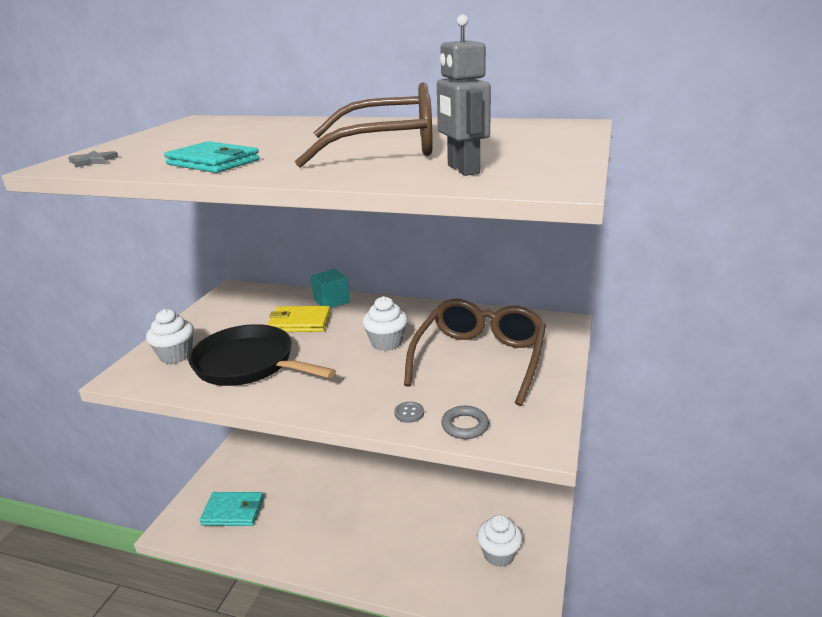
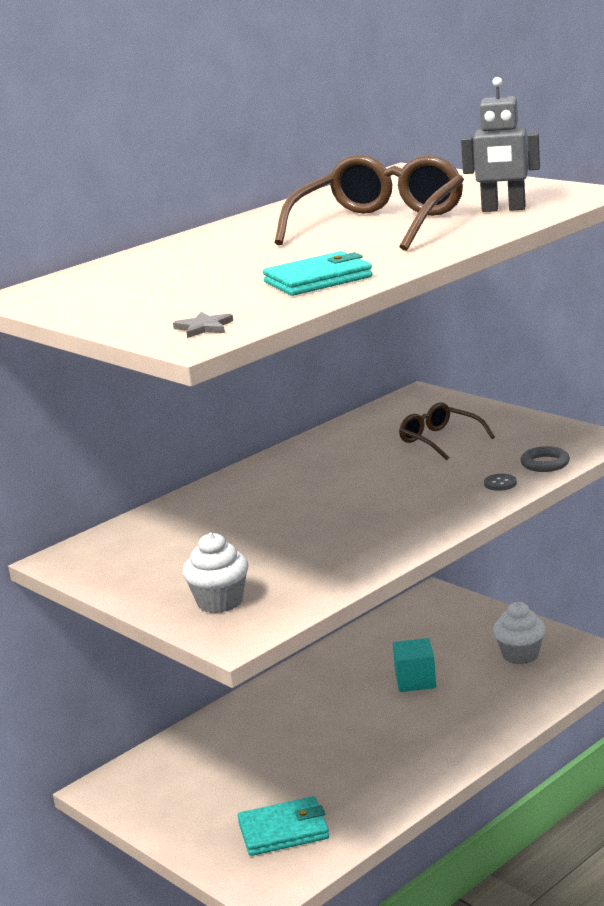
camera: 60 degrees left, 5 degrees down
black pan [188,324,336,386] -> none
turquoise wallet [200,492,264,526] -> turquoise wallet turned 45 degrees clockwise [238,796,329,856]
yellow wallet [267,306,331,332] -> none
turquoise cube [311,269,350,308] -> turquoise cube moved to [393,638,436,692]
white cupcake [362,296,408,351] -> none
brown glasses [404,299,546,406] -> brown glasses [399,402,495,461], size x0.54

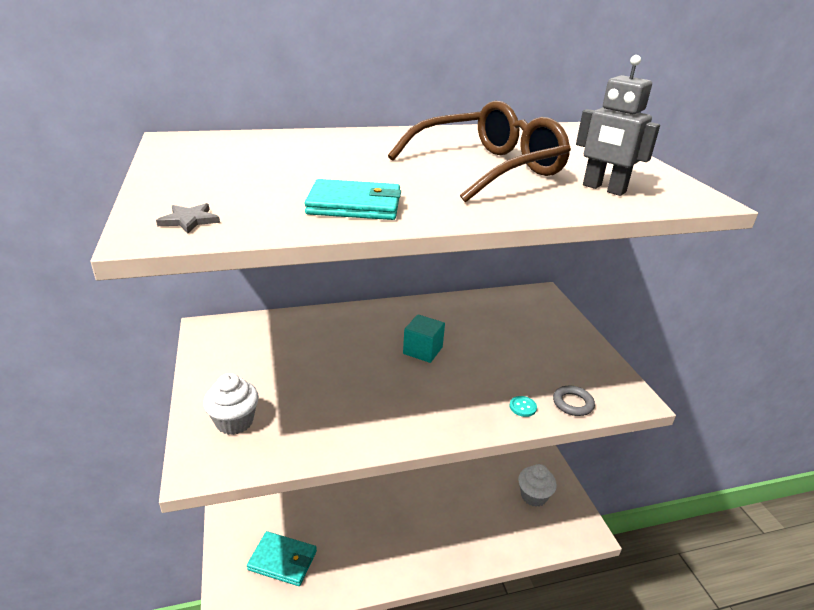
camera: 25 degrees right, 10 degrees up
turquoise cube [393,638,436,692] -> turquoise cube moved to [403,314,445,363]
brown glasses [399,402,495,461] -> none
grey button [484,474,517,491] -> turquoise button [510,396,537,417]

